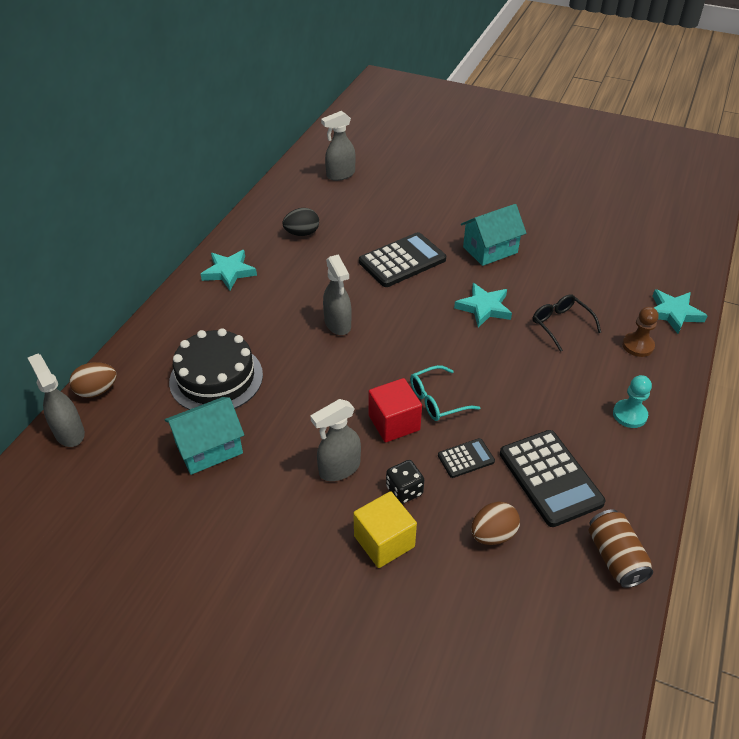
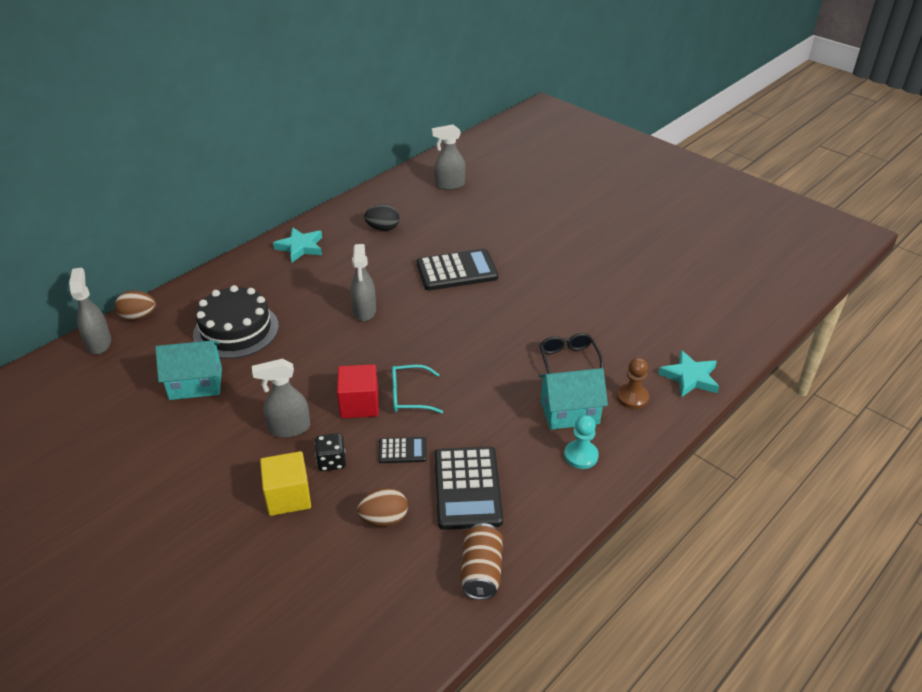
camera: 20 degrees right, 5 degrees down
turquoise star [454,283,512,327] -> none
turquoise house [461,204,526,266] -> turquoise house moved to [539,368,608,430]

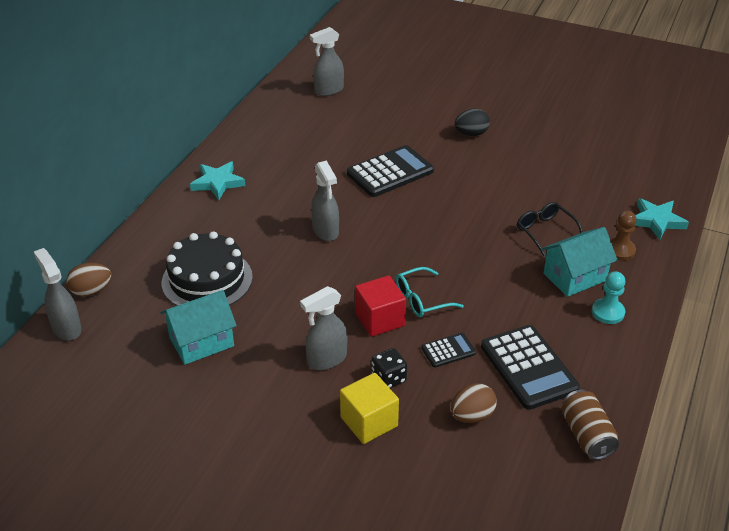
camera: 20 degrees left, 0 degrees up
black egg [364,204,400,231] -> black egg moved to [455,109,490,136]

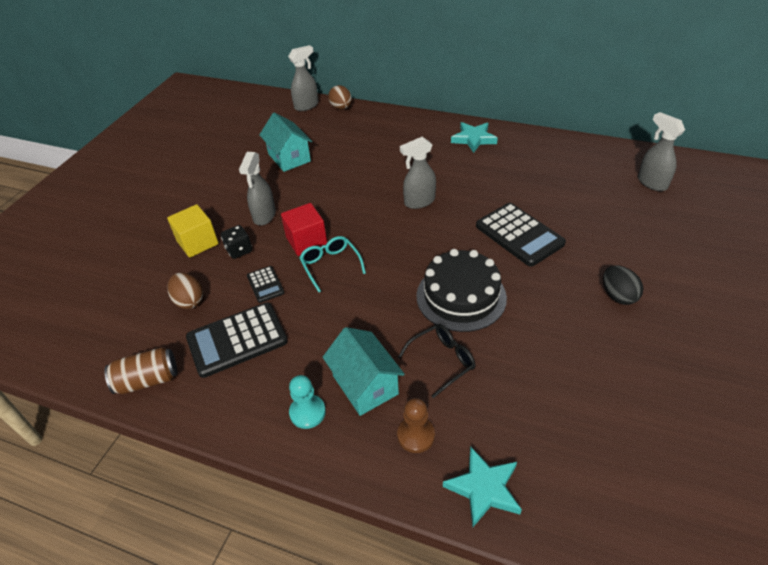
camera: 90 degrees right, 5 degrees up
black cake [162,231,253,306] -> black cake moved to [416,249,507,332]
grey spray bottle [300,286,347,370] -> grey spray bottle turned 135 degrees counterclockwise [239,152,276,226]

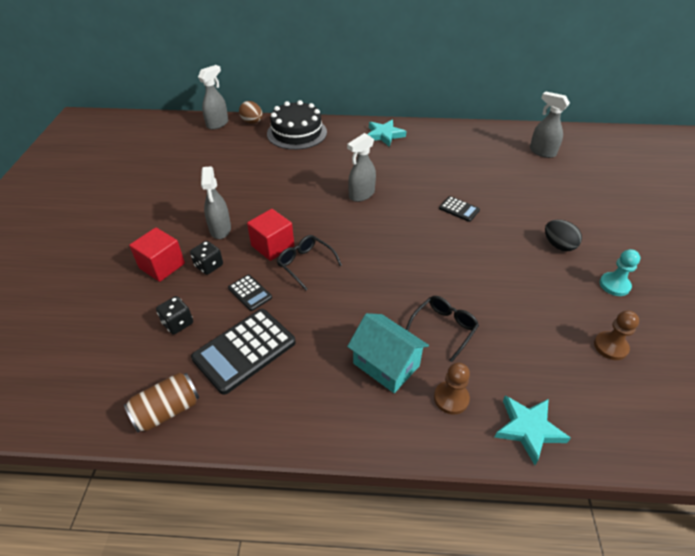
camera: 20 degrees left, 0 degrees up
yellow cube [167,204,219,258] -> red cube [129,228,185,282]
brown egg [168,272,203,309] -> black dice [156,296,193,335]
turquoise house [259,113,312,172] -> none
turquoise pawn [289,375,326,429] -> turquoise pawn moved to [600,249,640,296]
turquoise glasses [299,236,366,292] -> black glasses [277,235,342,290]
black cake [416,249,507,332] -> black cake moved to [267,100,327,150]
black calculator [476,203,566,267] -> black calculator [439,196,480,222], size x0.51
none -> brown pawn [594,311,639,360]

